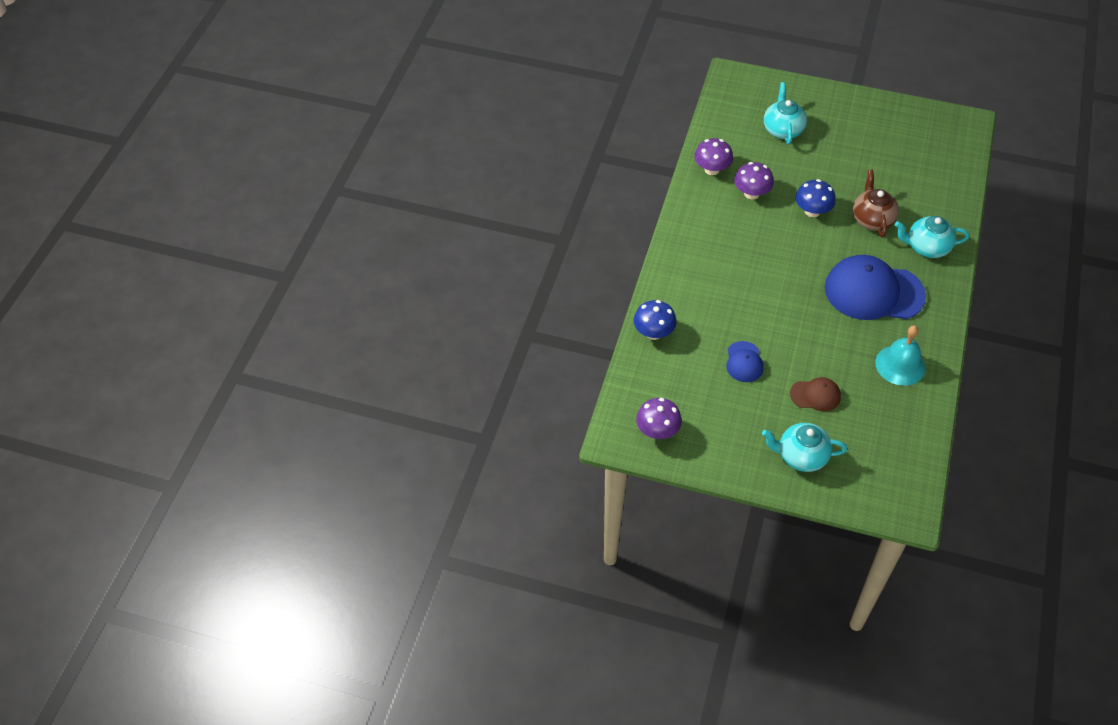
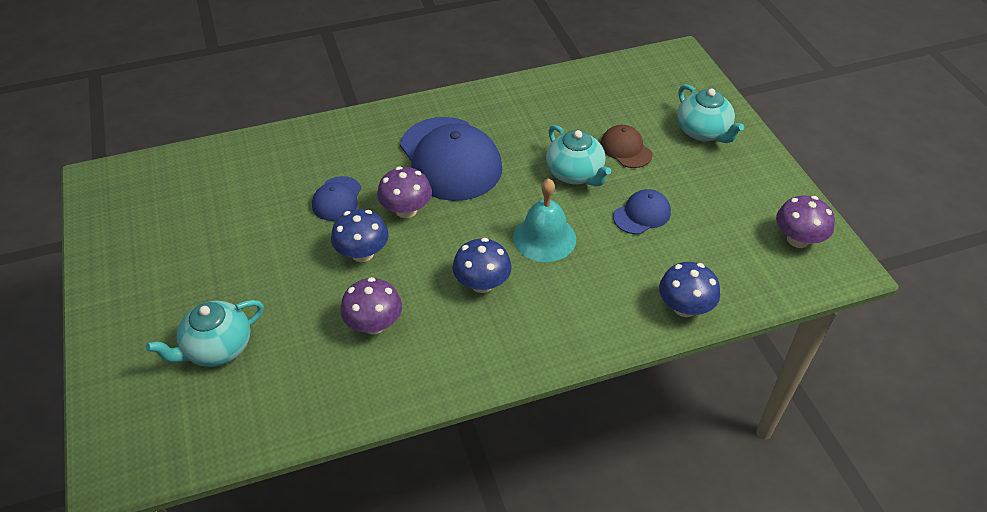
camera: 125 degrees left, 5 degrees down
purple mushroom [694,138,733,175] -> purple mushroom moved to [377,167,432,218]
brown teapot [853,170,899,237] -> blue cap [312,176,361,221]
turquoise bell [875,325,926,386] -> turquoise bell moved to [513,178,576,262]
turquoise teapot [895,216,969,258] -> turquoise teapot moved to [546,125,611,187]
none -> blue mushroom [452,238,512,293]

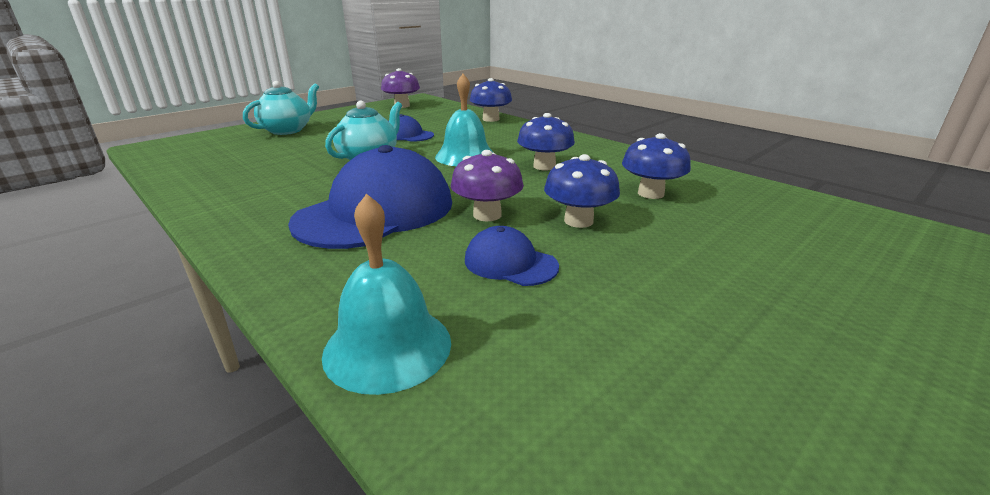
camera: 115 degrees left, 20 degrees down
turquoise teapot [146,300,264,367] -> none
blue cap [312,176,361,221] -> blue cap turned 135 degrees counterclockwise [465,226,559,286]
purple mushroom [340,277,402,334] -> blue mushroom [622,133,691,199]
brown cap [600,125,653,168] -> none
none -> turquoise bell [322,194,451,395]

